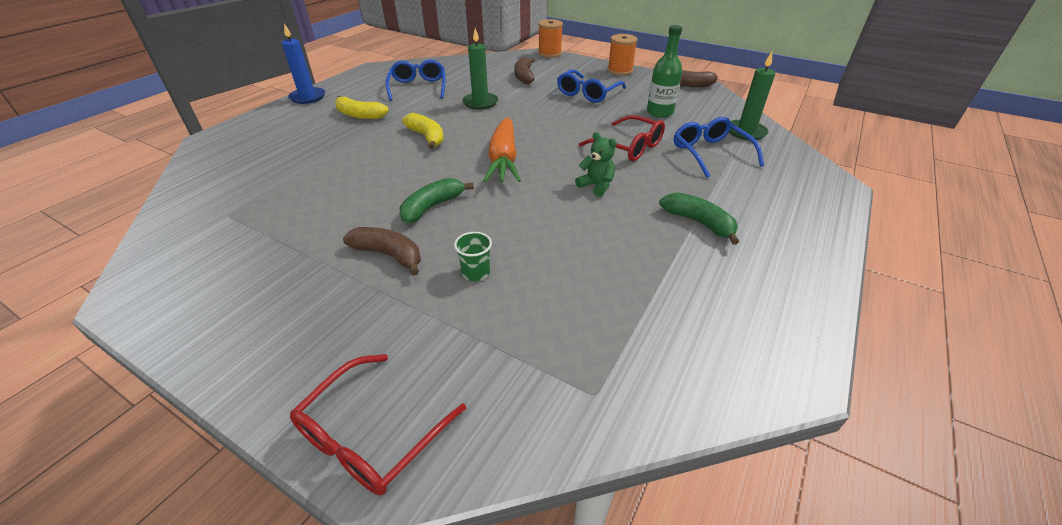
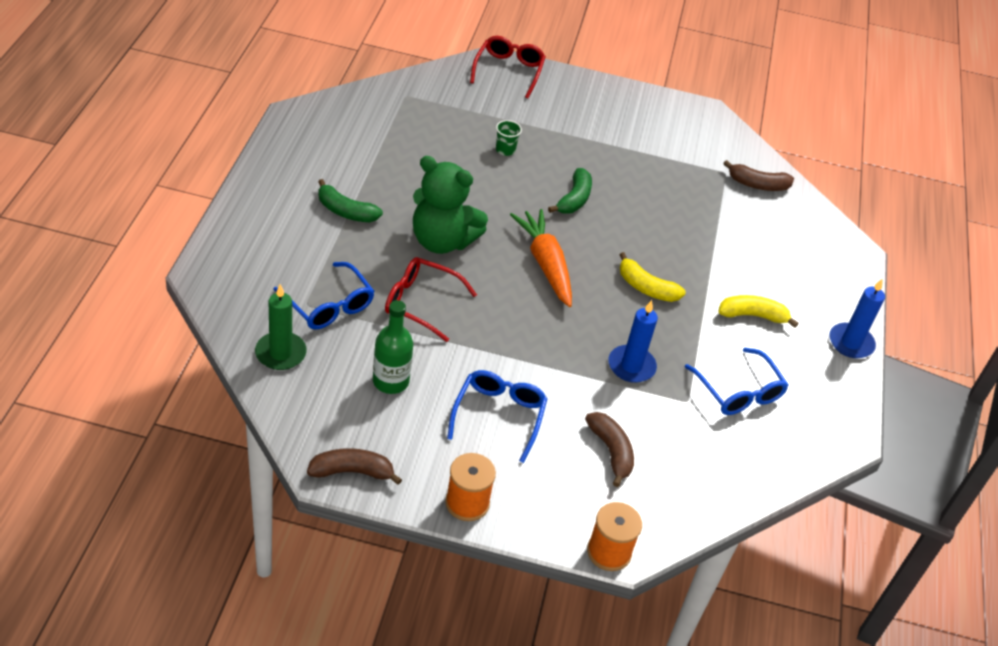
camera: 155 degrees right, 5 degrees up
brown banana [343,227,421,276] -> brown banana moved to [723,160,794,191]
green candle [462,28,498,110] -> blue candle [608,300,658,383]
green teddy bear [575,132,617,197] -> green teddy bear [413,156,488,254], size x2.08

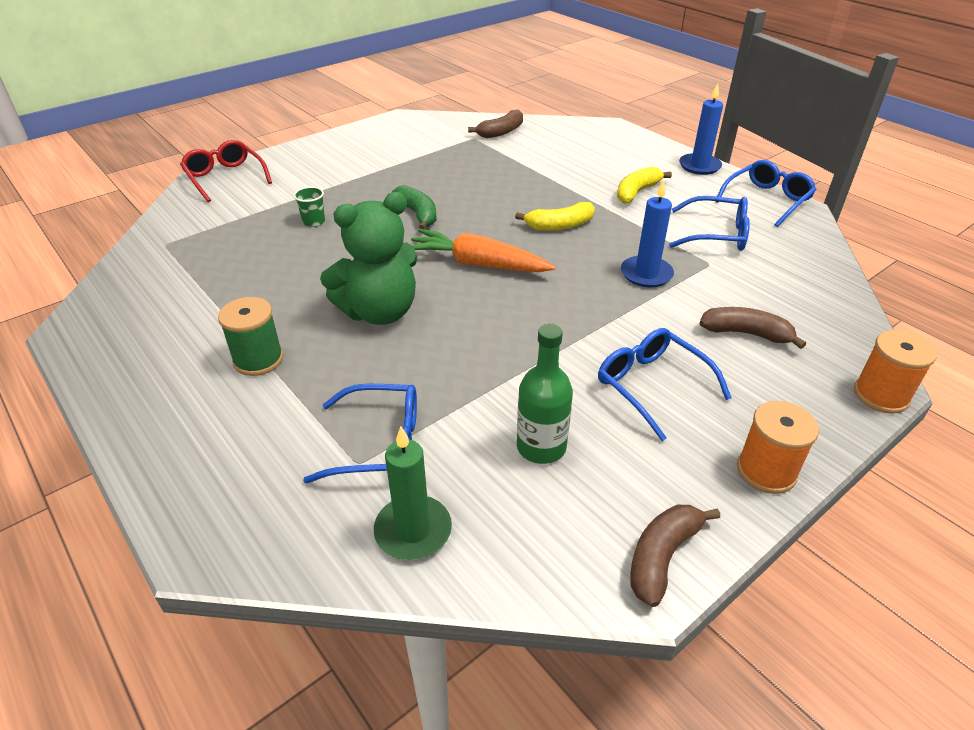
camera: 45 degrees left, 5 degrees down
green banana [318,179,383,222] -> green spool [218,297,284,376]
red glasses [385,257,477,342] -> none
none -> blue glasses [715,160,817,227]

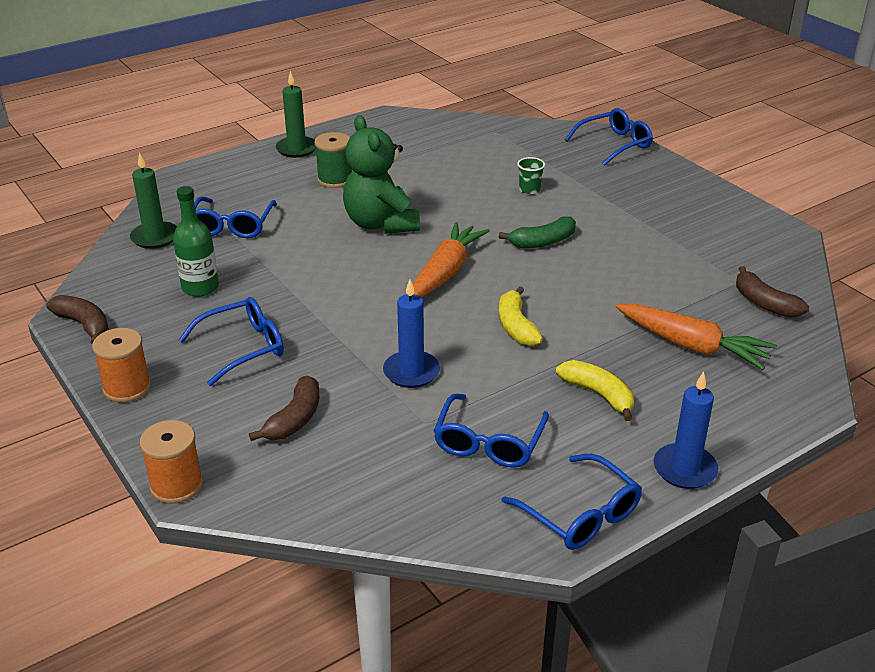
camera: 95 degrees right, 5 degrees down
red glasses [180,140,272,202] -> blue glasses [565,108,653,166]
none -> green candle [276,71,316,158]
none -> orange carrot [616,303,777,370]

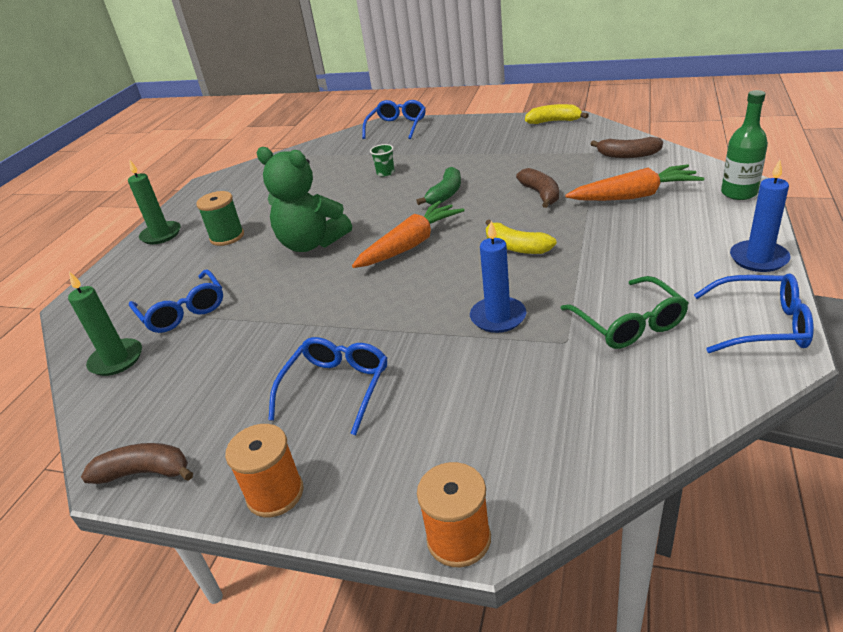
camera: 35 degrees left, 0 degrees up
green bottle [173,186,219,297] -> green bottle moved to [721,90,768,200]
brown banana [249,376,319,441] -> brown banana moved to [516,168,559,208]
orange carrot [413,222,490,297] -> orange carrot turned 60 degrees clockwise [352,201,465,268]
blue glasses [434,394,549,468] -> green glasses [560,276,688,349]
yellow banana [556,360,634,421] -> yellow banana moved to [525,104,589,124]

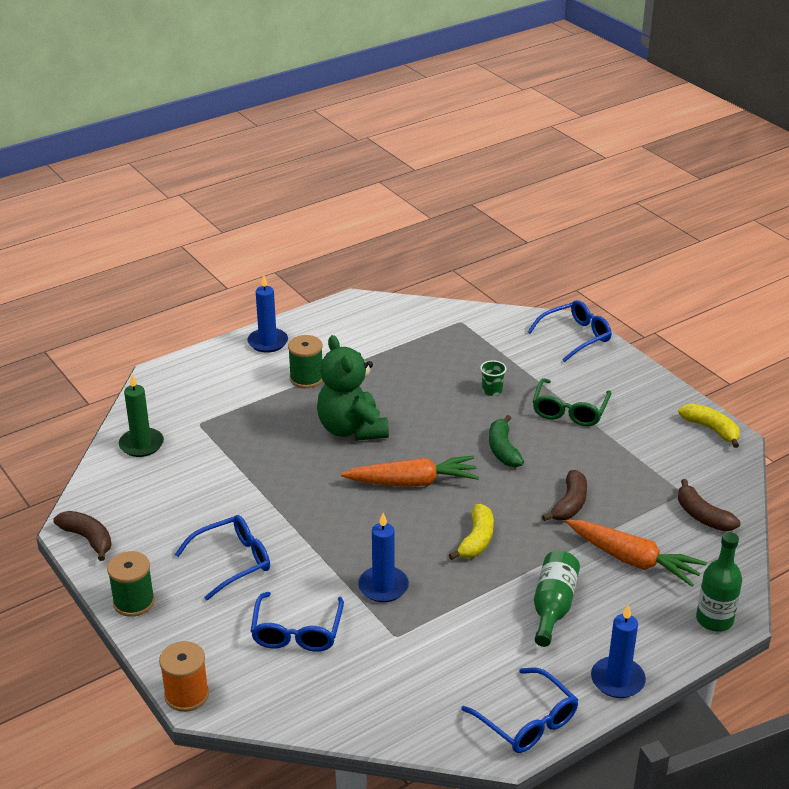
camera: 35 degrees right, 0 degrees up
green candle [128,159,181,244] -> blue candle [248,275,288,353]
blue glasses [129,269,223,333] -> blue glasses moved to [251,592,344,652]
orange spool [225,424,304,517] -> green spool [107,551,155,617]
green banana [416,167,461,205] -> green banana turned 105 degrees clockwise [489,415,524,467]
yellow banana [486,220,557,254] -> yellow banana turned 150 degrees counterclockwise [449,504,494,560]
green glasses [560,276,688,349] -> green glasses moved to [533,378,611,426]
none -> green bottle [534,551,580,647]

